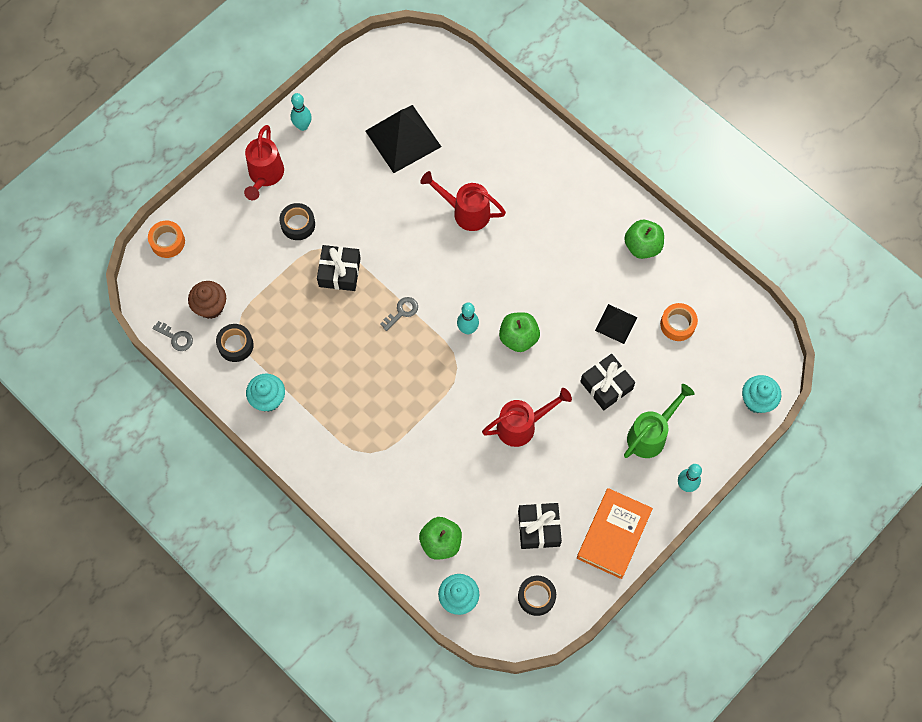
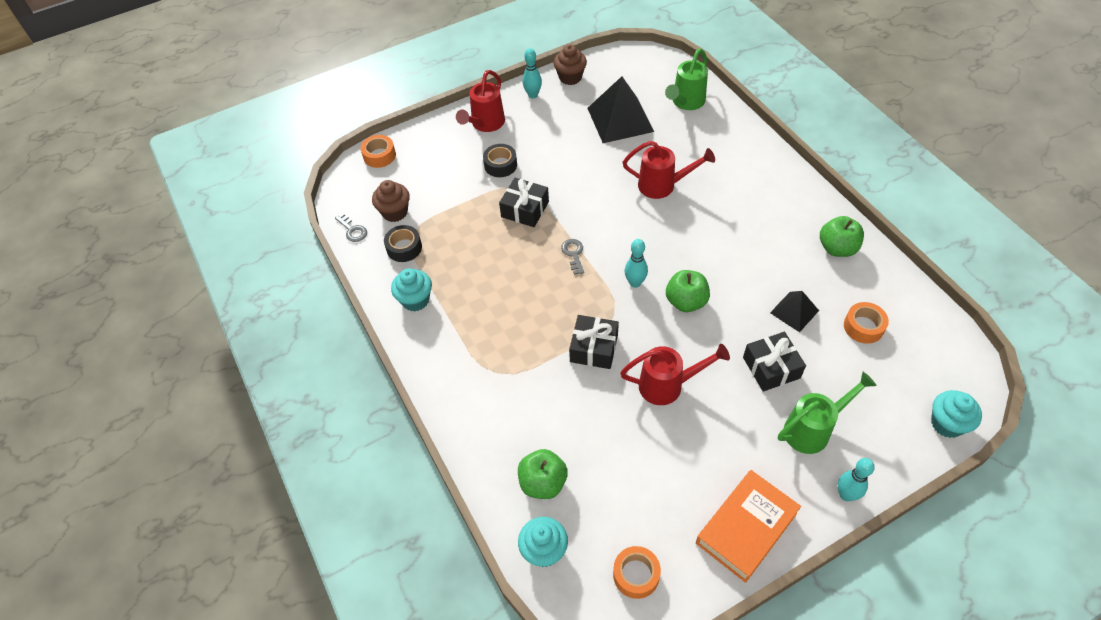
camera: 20 degrees right, 15 degrees down
grey key [380,297,418,331] -> grey key turned 75 degrees counterclockwise [561,239,584,275]
red watering can [420,171,506,231] -> red watering can turned 150 degrees clockwise [623,141,715,199]
black gift [518,503,562,549] -> black gift moved to [569,315,619,369]
black tape [518,576,556,616] -> orange tape [613,546,661,599]
none -> brown cupcake [553,44,587,85]
none -> green watering can [665,48,708,110]

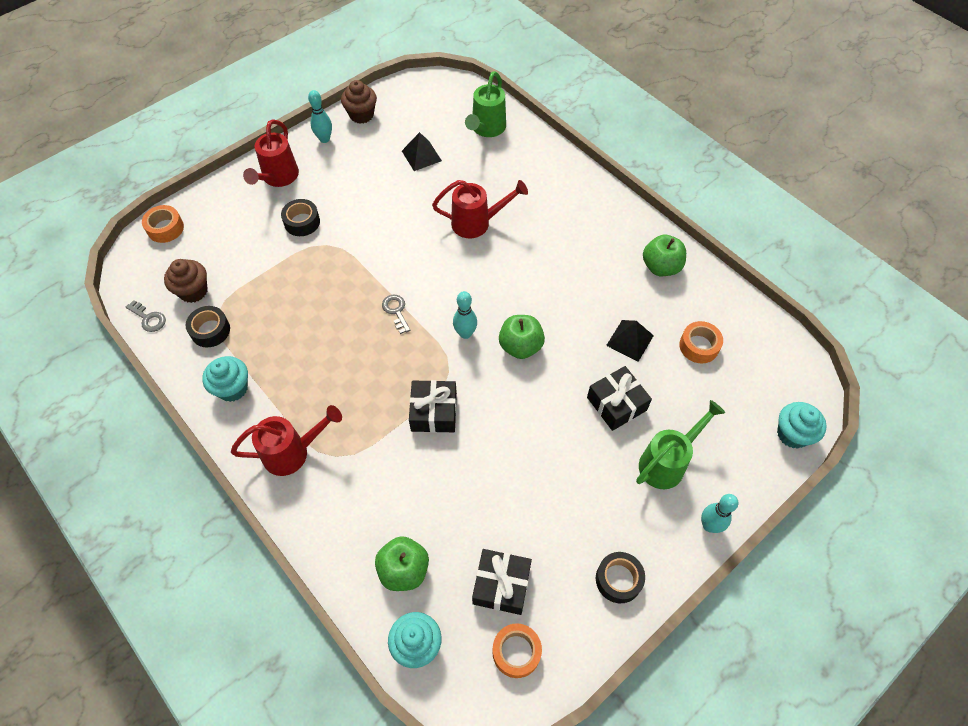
camera: 15 degrees left, 5 degrees up
black gift [499,178,549,227] -> black gift moved to [472,549,532,615]
black pyramid [587,77,654,143] -> black pyramid [402,132,442,171], size x0.55
red watering can [620,344,730,405] -> red watering can moved to [231,405,342,476]
orange book [696,470,801,583] -> black tape [596,552,645,603]

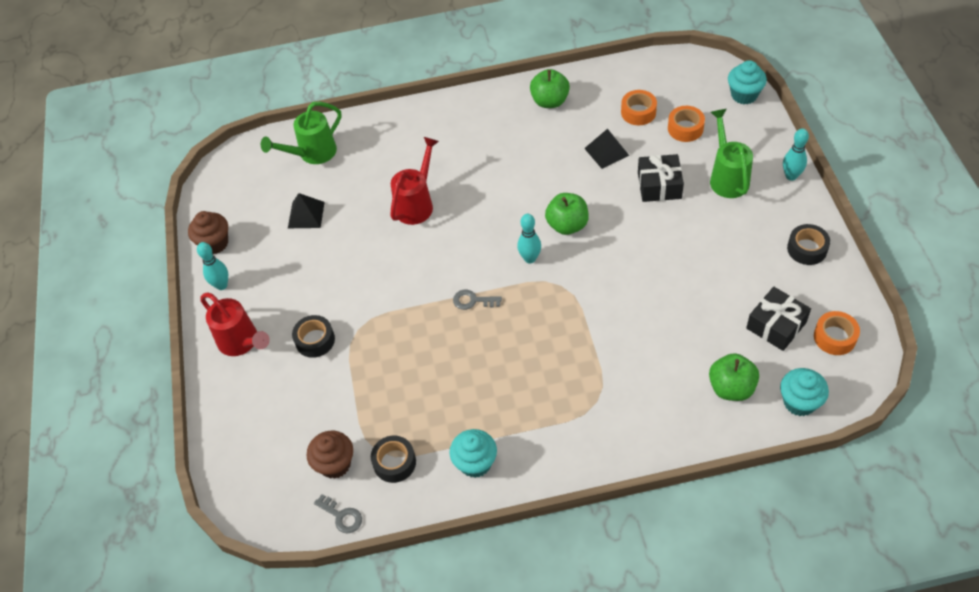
camera: 55 degrees left, 5 degrees down
grey key [126,300,166,332] -> grey key turned 60 degrees clockwise [314,494,362,534]
orange tape [142,205,184,243] -> orange tape moved to [668,106,705,142]
red watering can [231,405,342,476] -> none
black gift [409,380,457,433] -> none
green watering can [465,71,506,137] -> green watering can turned 90 degrees clockwise [261,101,341,164]

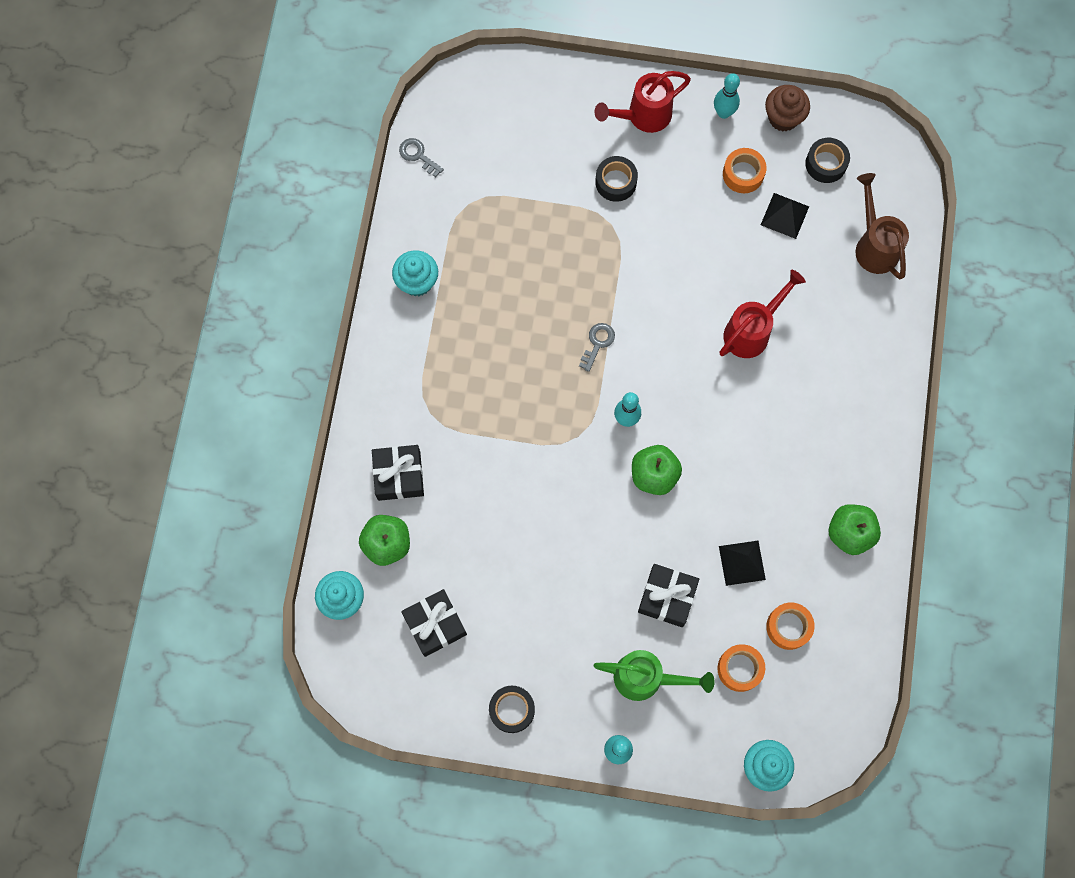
camera: 105 degrees right, 20 degrees up
green watering can [261,101,341,164] -> brown watering can [855,173,909,279]
brown cupcake [306,431,353,479] -> none
grey key [314,494,362,534] -> grey key turned 75 degrees clockwise [399,138,444,177]
black tape [371,436,416,483] -> black tape moved to [805,138,850,183]
red watering can [390,137,439,225] -> red watering can turned 90 degrees counterclockwise [719,270,806,358]
orange tape [814,311,860,355] -> orange tape moved to [723,148,766,193]
none -> black gift [372,445,424,501]

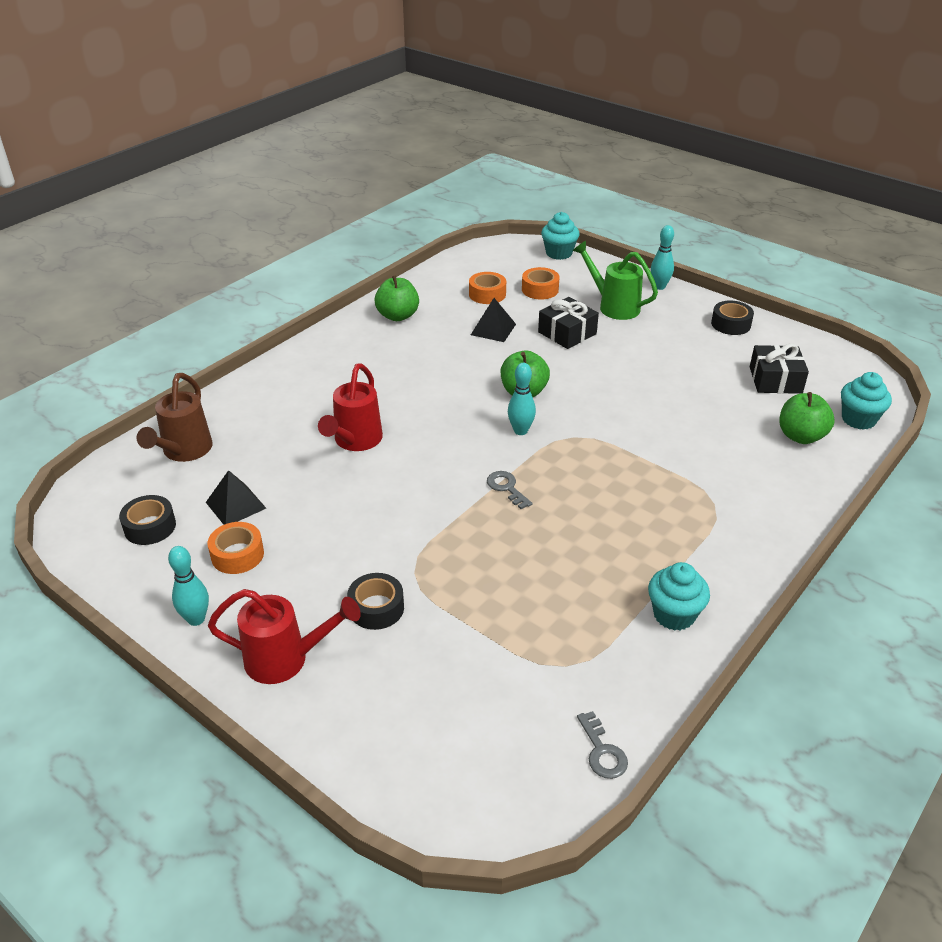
camera: 150 degrees left, 35 degrees down
black gift [372,445,424,501] -> none
grey key [579,323,615,372] -> grey key turned 90 degrees clockwise [487,471,533,509]
red watering can [719,270,806,358] -> red watering can turned 60 degrees counterclockwise [318,364,383,451]
brown cupcake [765,85,810,132] -> none

